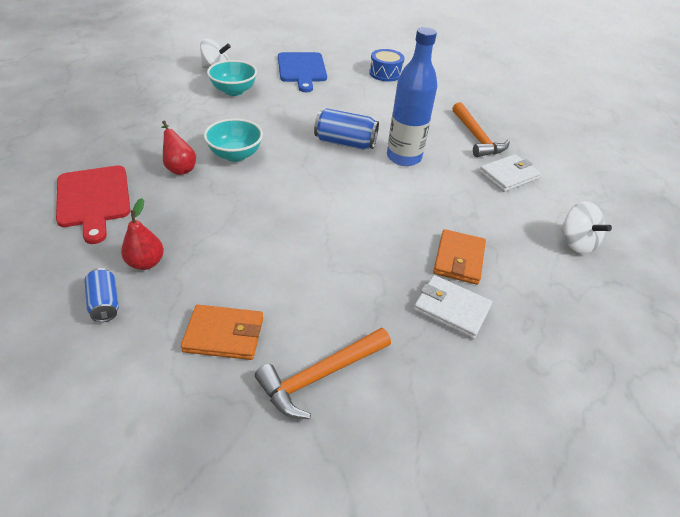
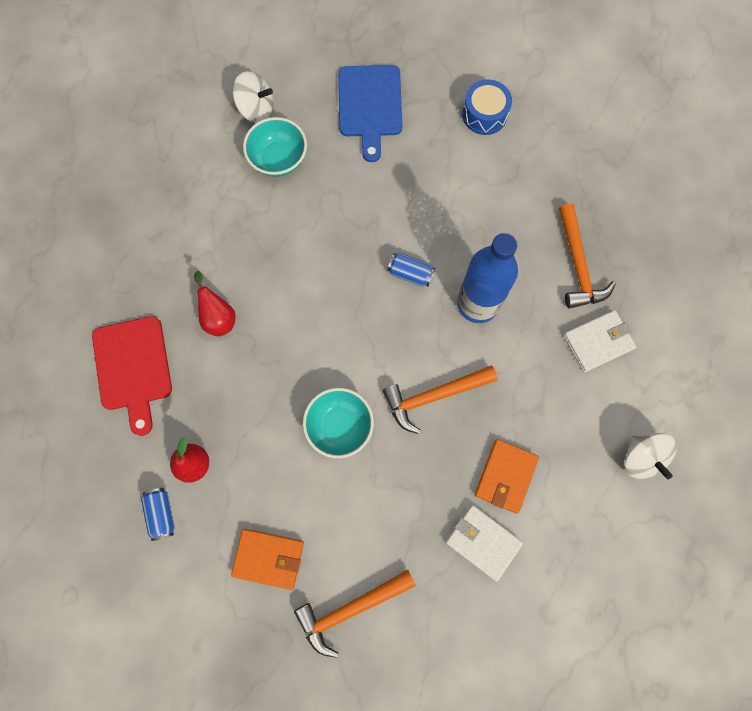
camera: 10 degrees right, 30 degrees up
turquoise bowl [204,118,263,162] -> turquoise bowl moved to [303,388,374,458]
blue can [314,108,379,150] -> blue can [387,253,435,286], size x0.61
none -> orange hammer [383,366,498,434]

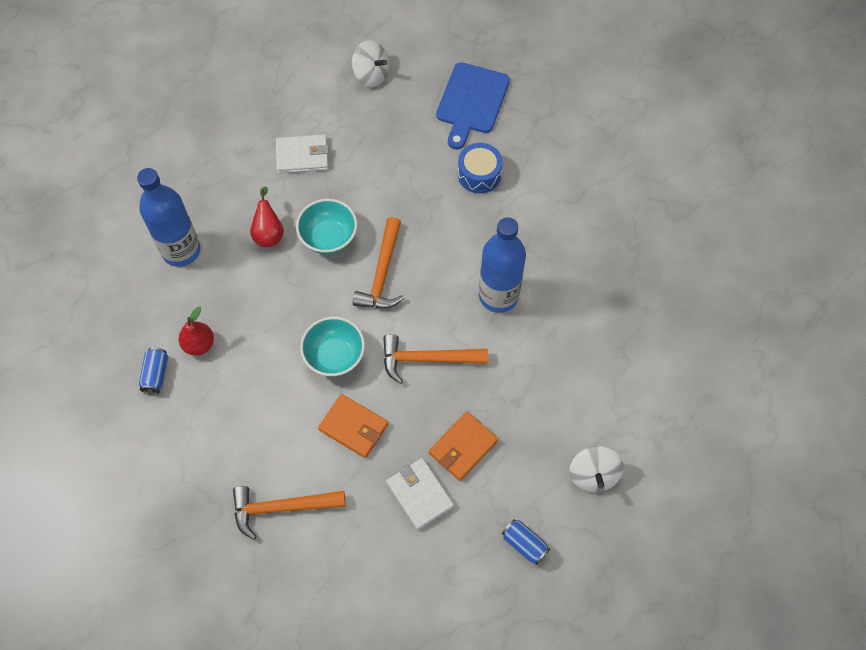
camera: 20 degrees right, 10 degrees down
red cutting board [92,316,172,436] -> blue bottle [137,168,201,267]
orange wallet [231,529,304,590] -> orange wallet moved to [318,394,388,458]
turquoise bowl [243,117,307,177] -> turquoise bowl moved to [296,199,357,254]
blue can [387,253,435,286] -> blue can moved to [502,519,550,565]
blue drum [462,79,512,135] -> blue drum moved to [458,143,503,193]
orange hammer [559,203,616,309] -> orange hammer moved to [353,217,404,309]
white wallet [563,310,636,372] -> white wallet moved to [276,134,329,174]

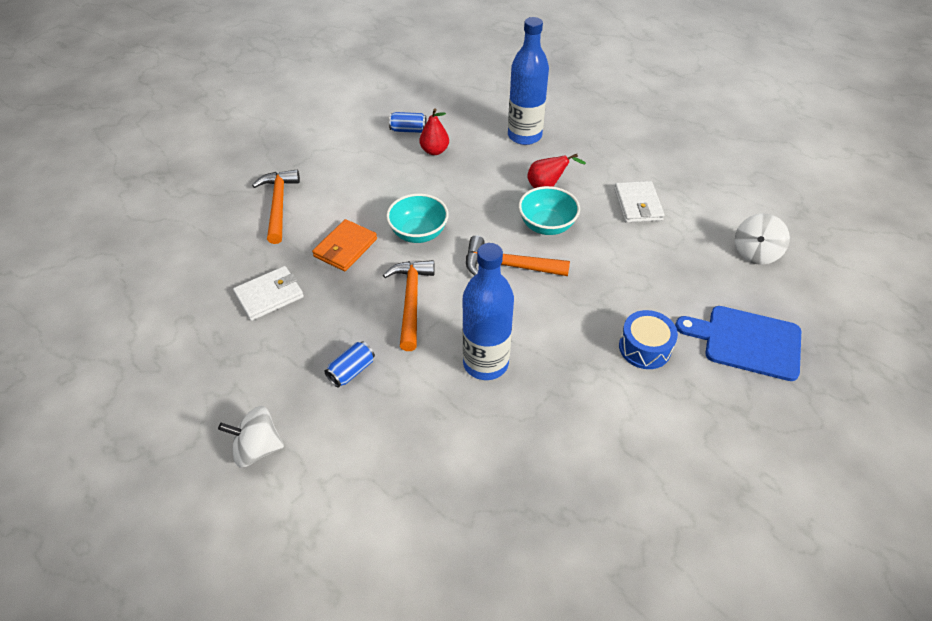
camera: 90 degrees right, 15 degrees down
orange wallet [429,412,498,481] -> none
blue can [502,519,550,565] -> blue can moved to [324,341,375,388]

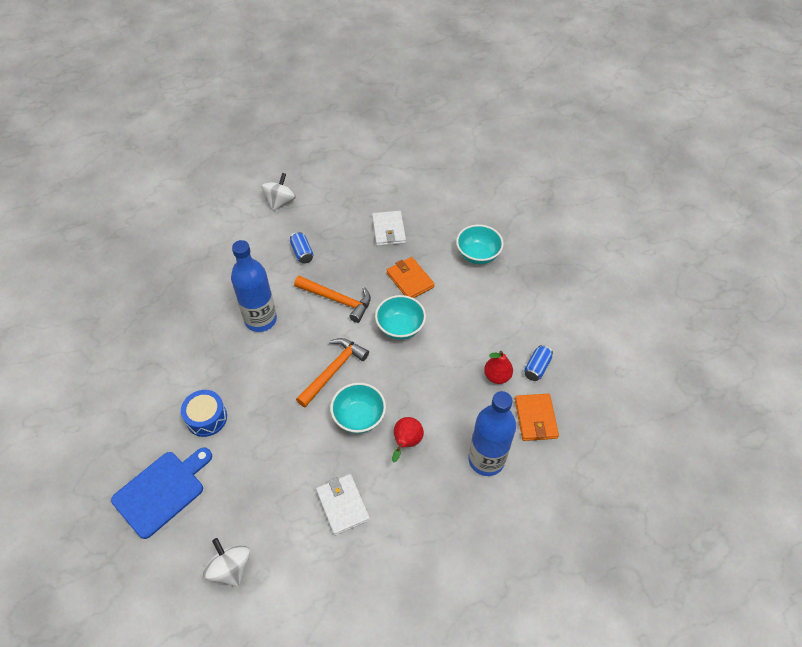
camera: 115 degrees right, 5 degrees up
orange hammer [252,170,300,244] -> turquoise bowl [456,225,504,264]
white wallet [614,181,665,223] -> white wallet turned 45 degrees clockwise [316,474,370,536]
none -> orange wallet [515,394,559,441]

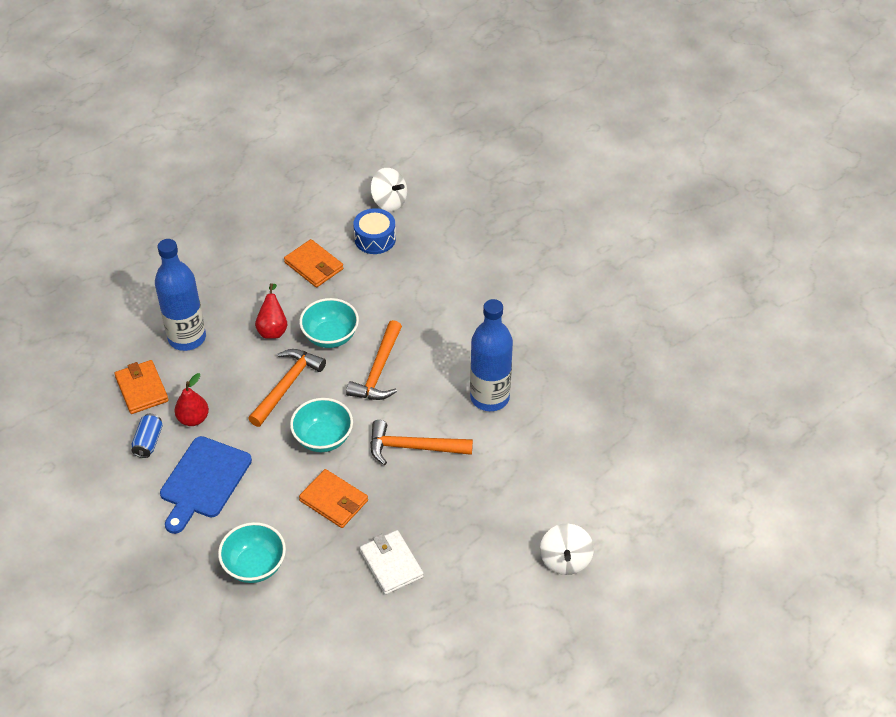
camera: 160 degrees right, 5 degrees down
blue cutting board [111,447,212,539] -> blue cutting board moved to [160,436,252,534]
blue drum [181,390,227,437] -> blue drum moved to [353,208,396,254]
blue can [290,232,314,264] -> none
white wallet [316,474,370,536] -> orange wallet [284,239,343,287]
none -> orange hammer [248,349,326,427]

